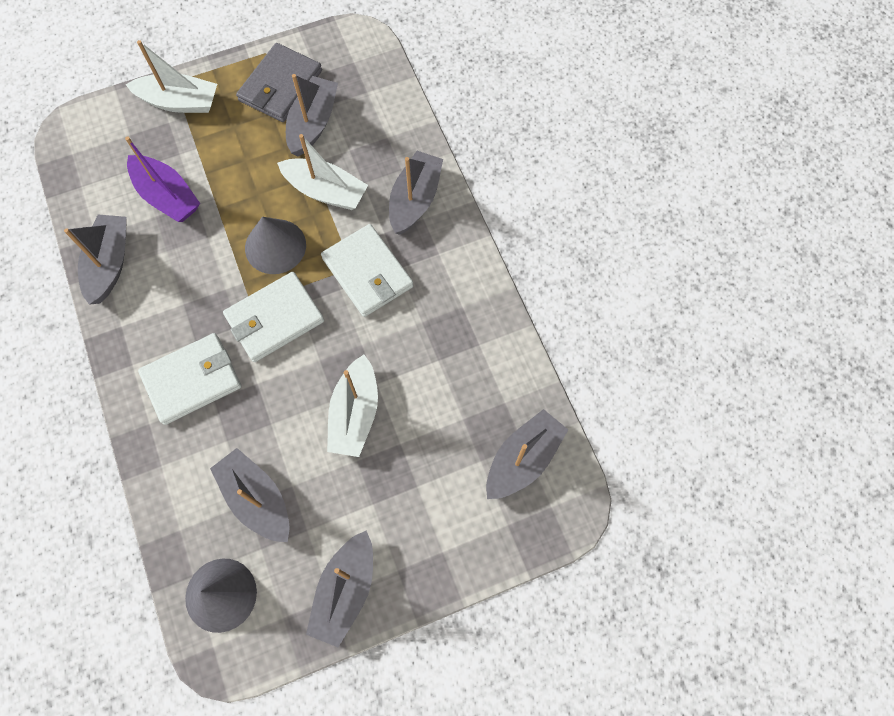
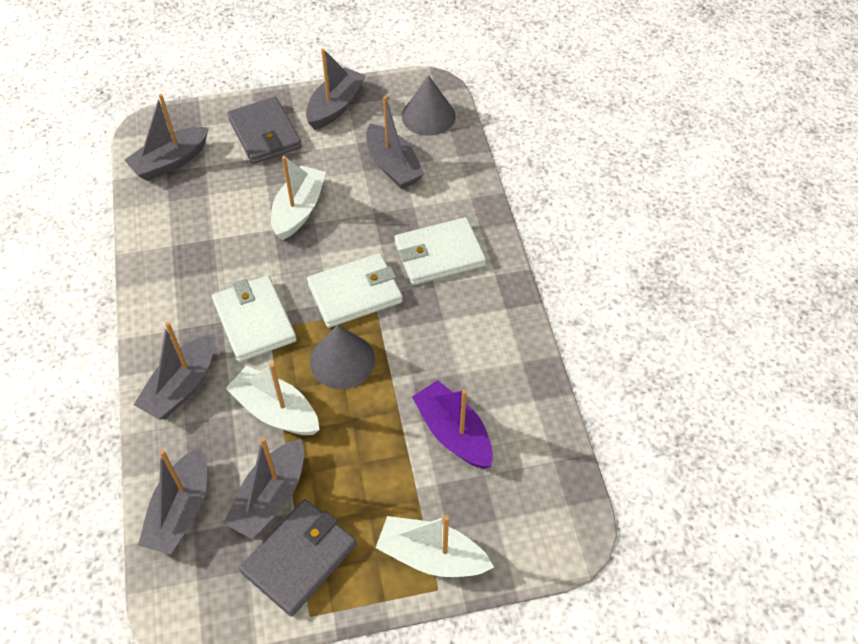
camera: 170 degrees left, 15 degrees down
grey boat [64,215,126,305] -> grey boat moved to [138,447,207,554]
none -> grey wallet [227,97,302,164]

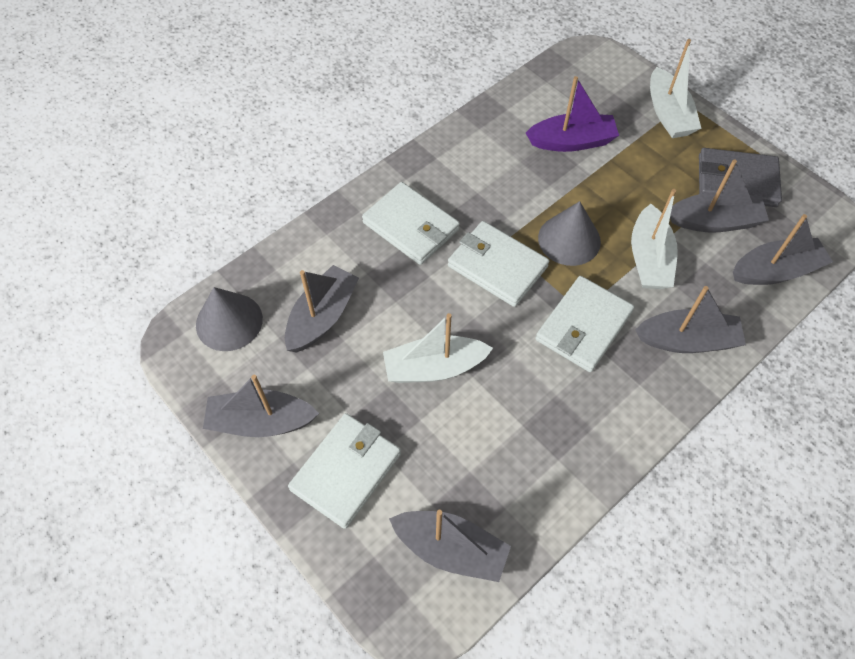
camera: 120 degrees left, 5 degrees up
grey wallet [227,97,302,164] -> white wallet [288,413,401,529]
purple boat [412,380,493,469] -> purple boat turned 120 degrees counterclockwise [526,76,619,152]

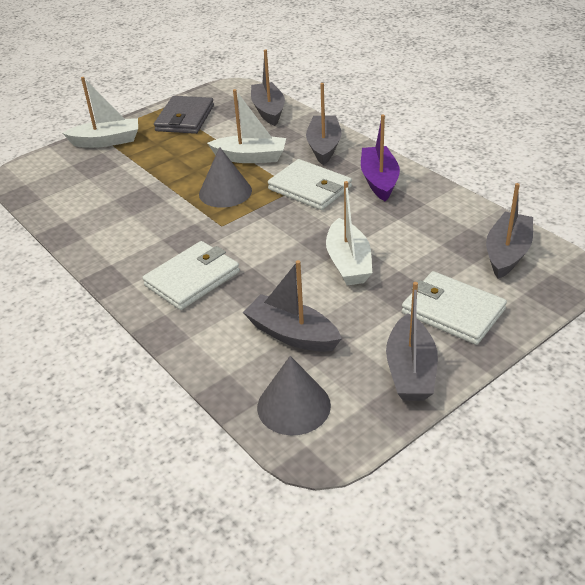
camera: 85 degrees left, 20 degrees down
white wallet [448,221,549,307] -> none
purple boat [526,76,619,152] -> purple boat moved to [361,114,400,201]
grey boat [670,159,769,233] -> none

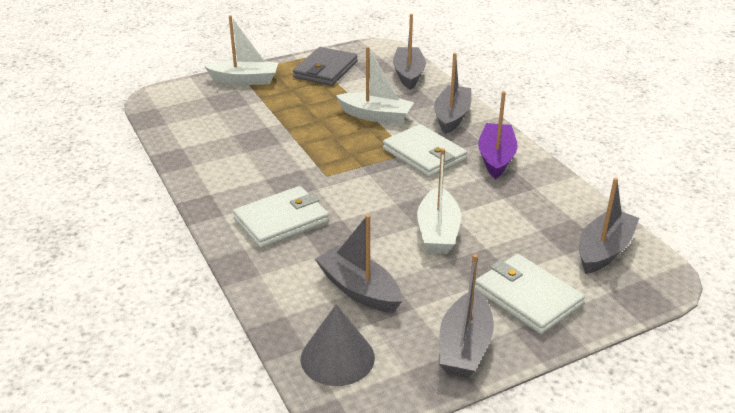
camera: 10 degrees right, 5 degrees down
grey cone [199,147,252,208] -> none

